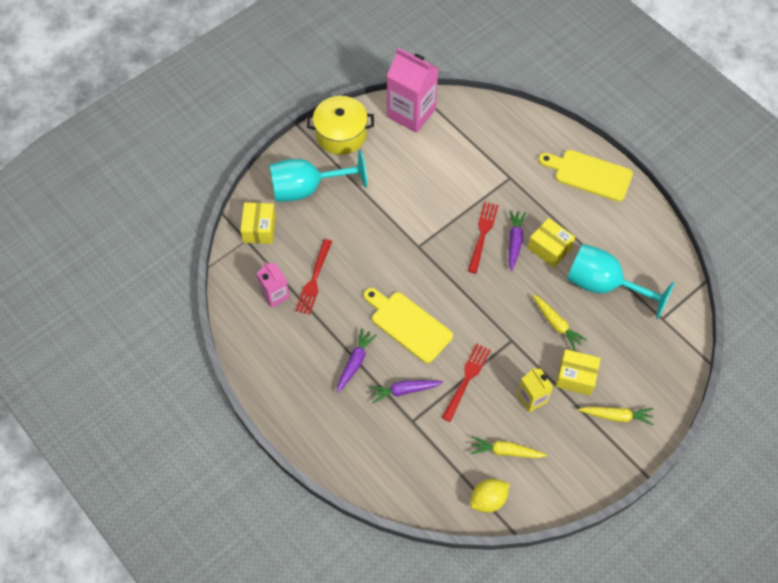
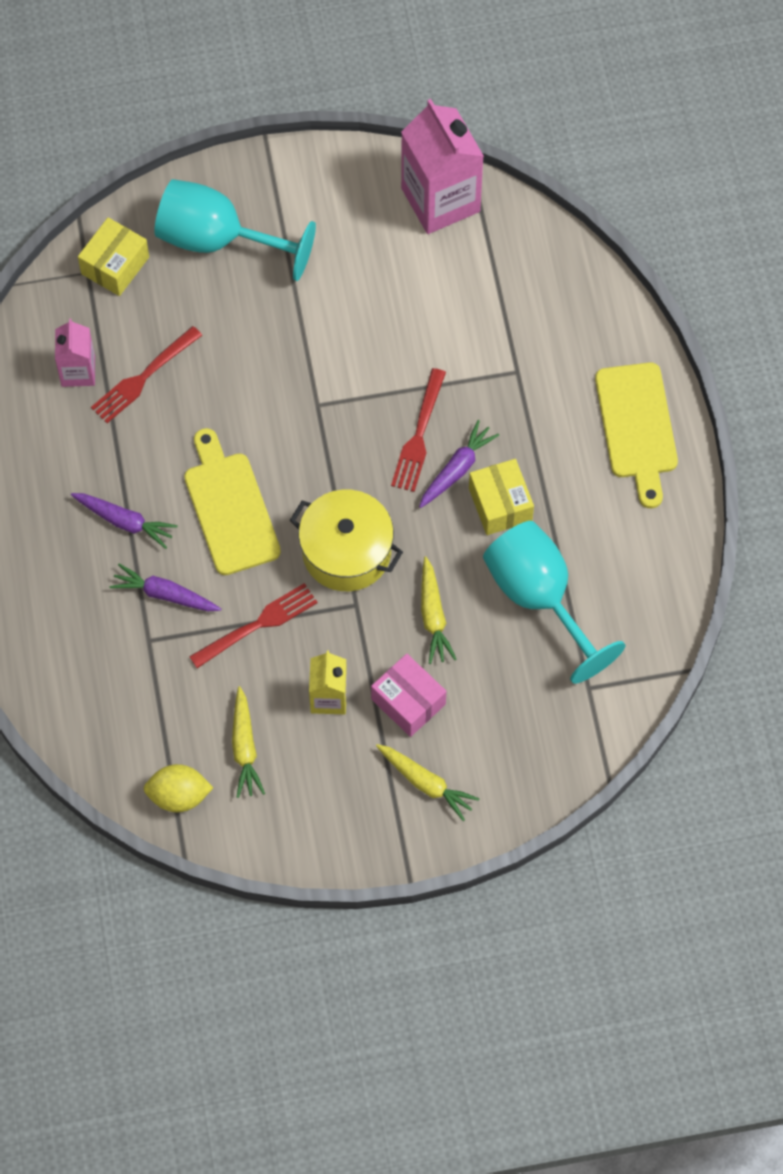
camera: 30 degrees right, 5 degrees up
yellow pot [307,96,374,155] -> yellow pot moved to [290,490,403,591]
purple carrot [337,328,377,393] -> purple carrot turned 60 degrees clockwise [71,493,178,549]
red fork [468,202,498,274] -> red fork turned 150 degrees clockwise [391,368,446,492]
yellow carrot [470,436,547,458] -> yellow carrot turned 135 degrees counterclockwise [232,686,265,798]
yellow cutting board [539,150,633,202] -> yellow cutting board turned 150 degrees counterclockwise [595,362,678,508]
yellow box [556,349,601,396] -> pink box [371,654,446,737]

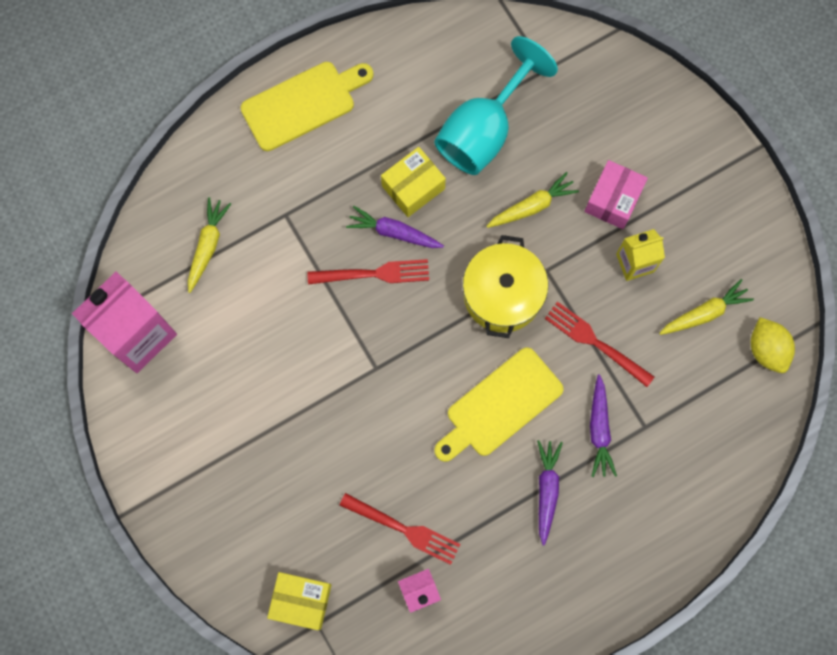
camera: 110 degrees left, 10 degrees up
turquoise goblet [154,179,316,281] -> none
yellow carrot [376,744,479,821] -> yellow carrot moved to [188,197,231,293]

